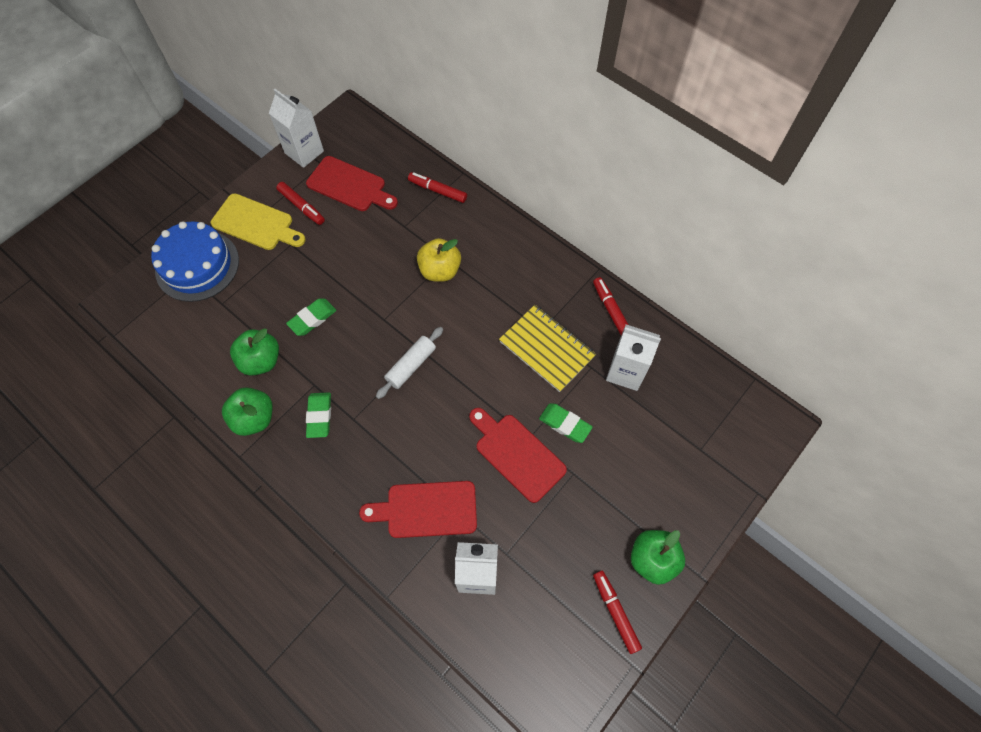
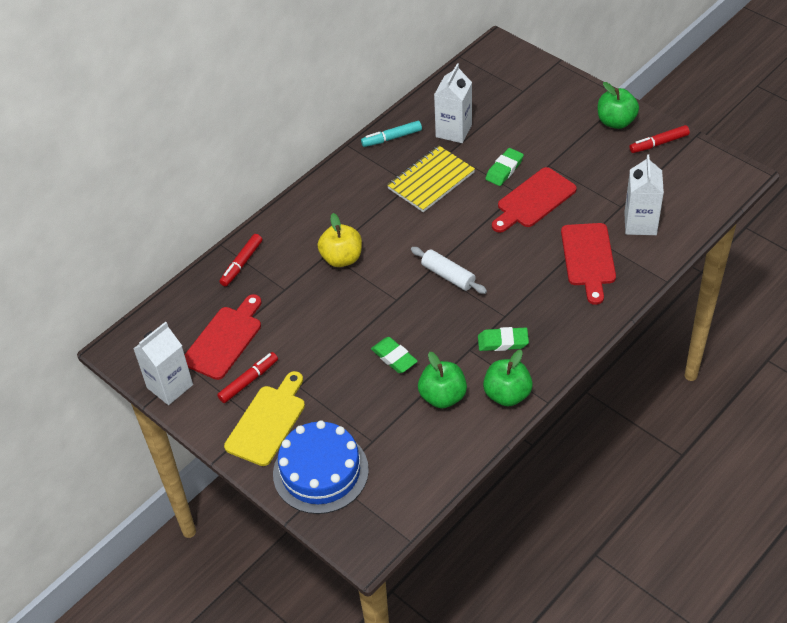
camera: 85 degrees left, 15 degrees down
red marker [593,277,629,335] -> turquoise marker [361,121,422,147]

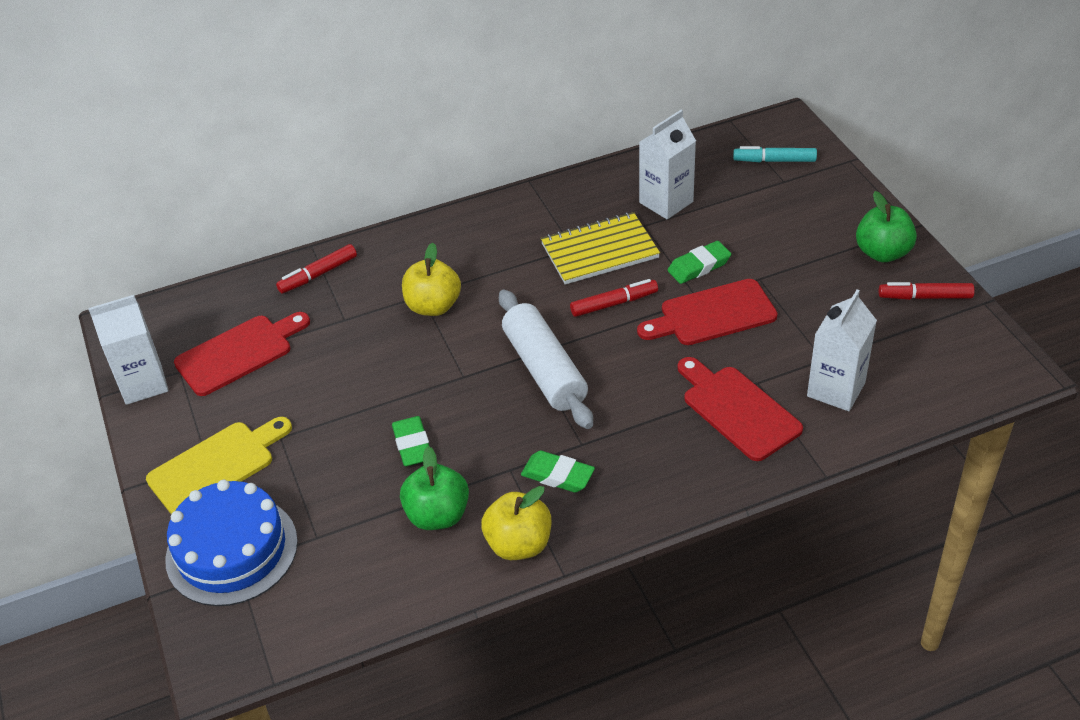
camera: 25 degrees right, 5 degrees down
red marker [217,352,278,403] -> red marker moved to [570,279,658,317]
turquoise marker [361,121,422,147] -> turquoise marker moved to [733,146,817,162]
white rolling pin [411,247,487,294] -> white rolling pin [499,289,593,429], size x1.59
green apple [483,350,533,407] -> yellow apple [481,486,551,560]
red cutting board [561,223,616,305] -> red cutting board turned 120 degrees clockwise [678,357,803,461]

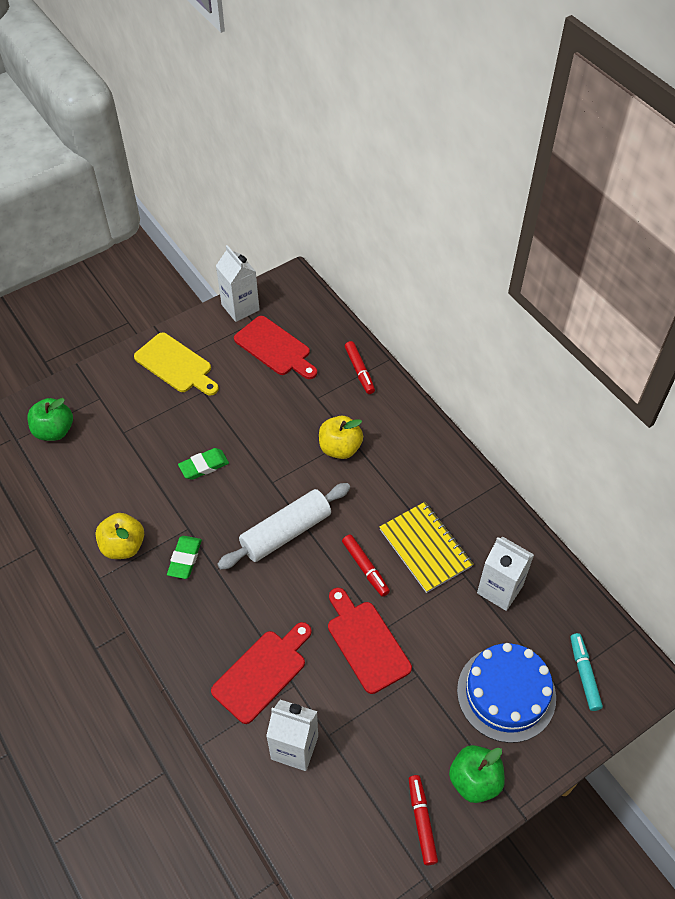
camera: 75 degrees right, 10 degrees up
blue cake [165,480,298,606] -> blue cake moved to [457,643,556,743]
red marker [276,244,357,293] -> red marker turned 150 degrees counterclockwise [345,341,375,394]
green apple [400,446,469,530] -> green apple moved to [27,398,73,441]
green eraser [668,241,731,284] -> none

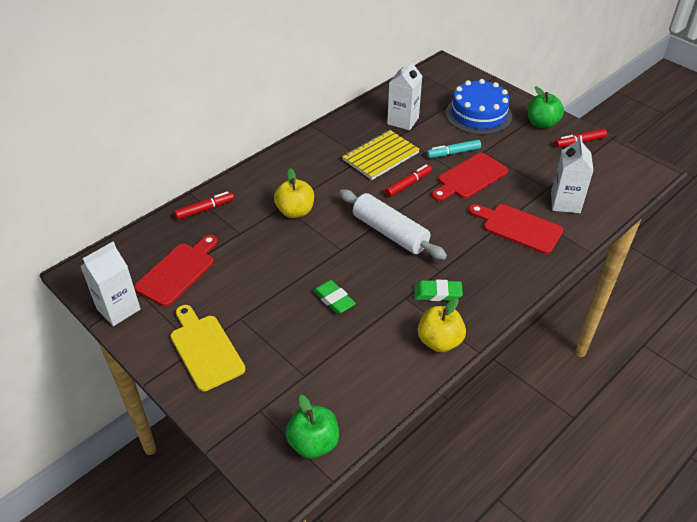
camera: 100 degrees left, 10 degrees down
yellow cutting board [134,332,219,396] -> yellow cutting board turned 60 degrees counterclockwise [171,305,245,391]
turquoise marker [570,633,603,711] -> turquoise marker moved to [427,140,481,158]

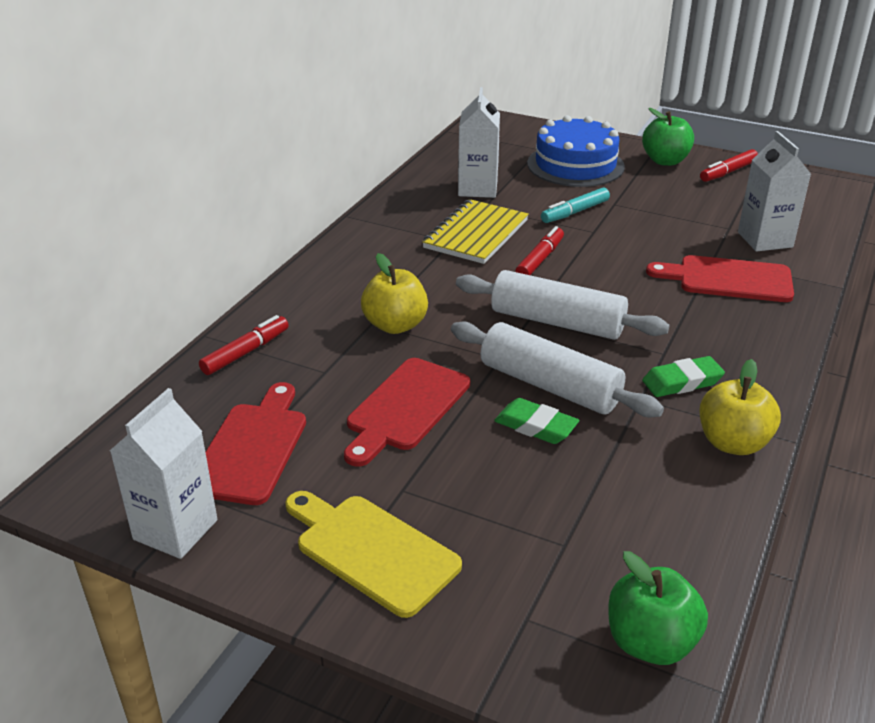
camera: 20 degrees left, 10 degrees down
red cutting board [432,153,508,201] -> red cutting board moved to [344,358,470,467]
none -> white rolling pin [451,321,664,417]

